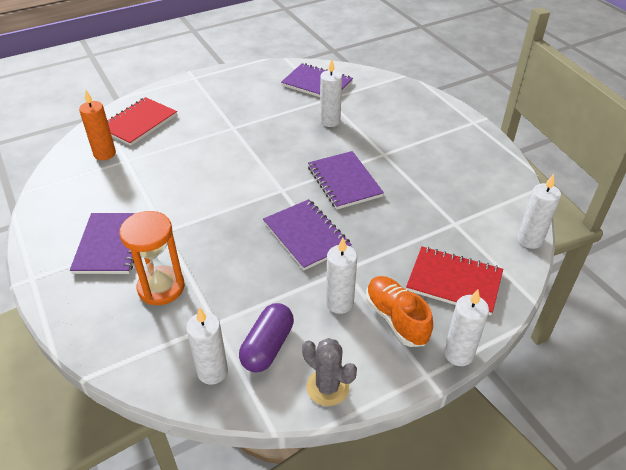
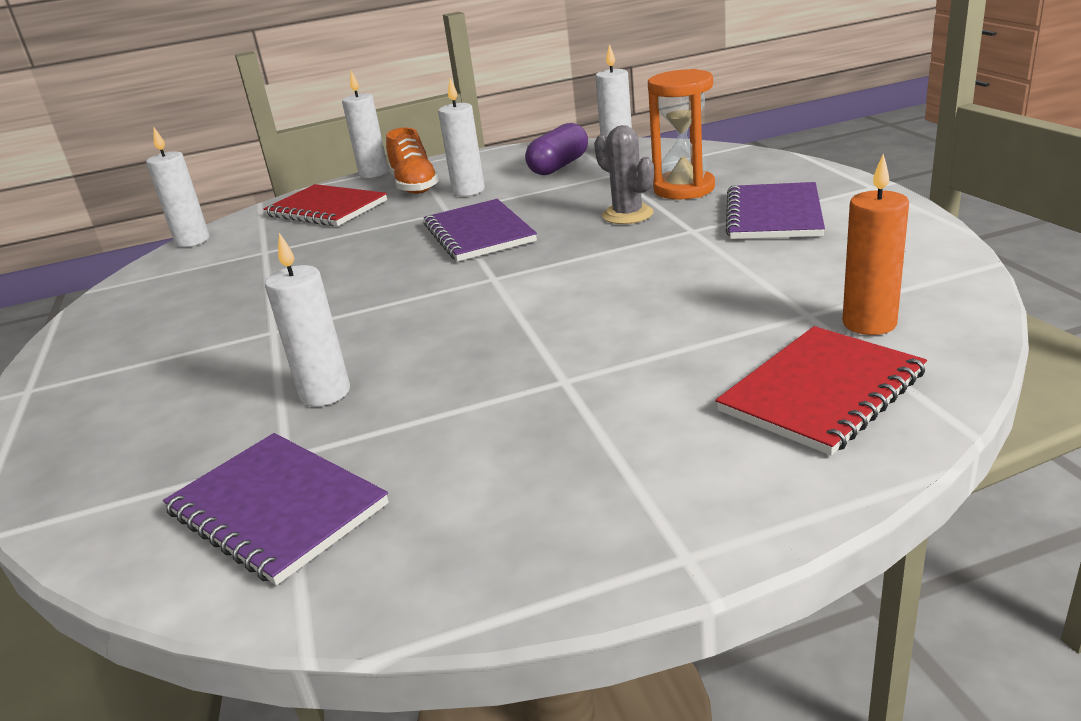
camera: 165 degrees left, 15 degrees down
grey cactus [302,338,357,406] -> grey cactus moved to [594,125,654,224]
purple notebook [308,151,384,209] -> none

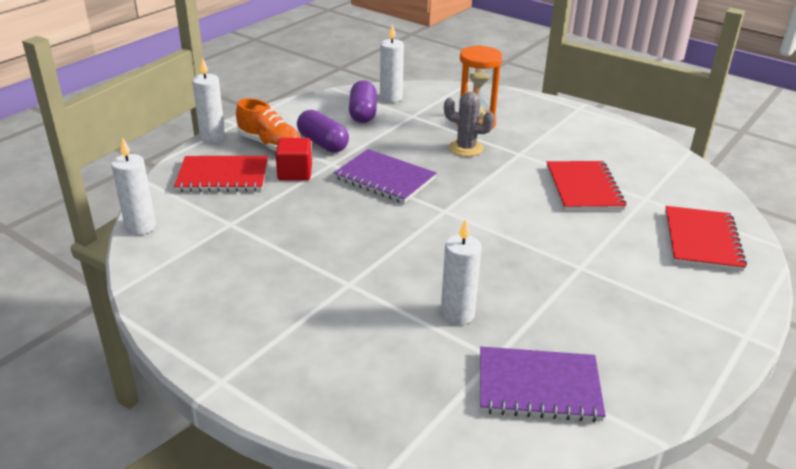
camera: 40 degrees left, 5 degrees up
white candle [438,78,485,196] -> purple capsule [297,110,349,153]
purple notebook [726,182,825,239] -> none
orange candle [842,154,909,335] -> none
none -> red cube [276,138,312,181]
none -> red notebook [547,161,626,211]

